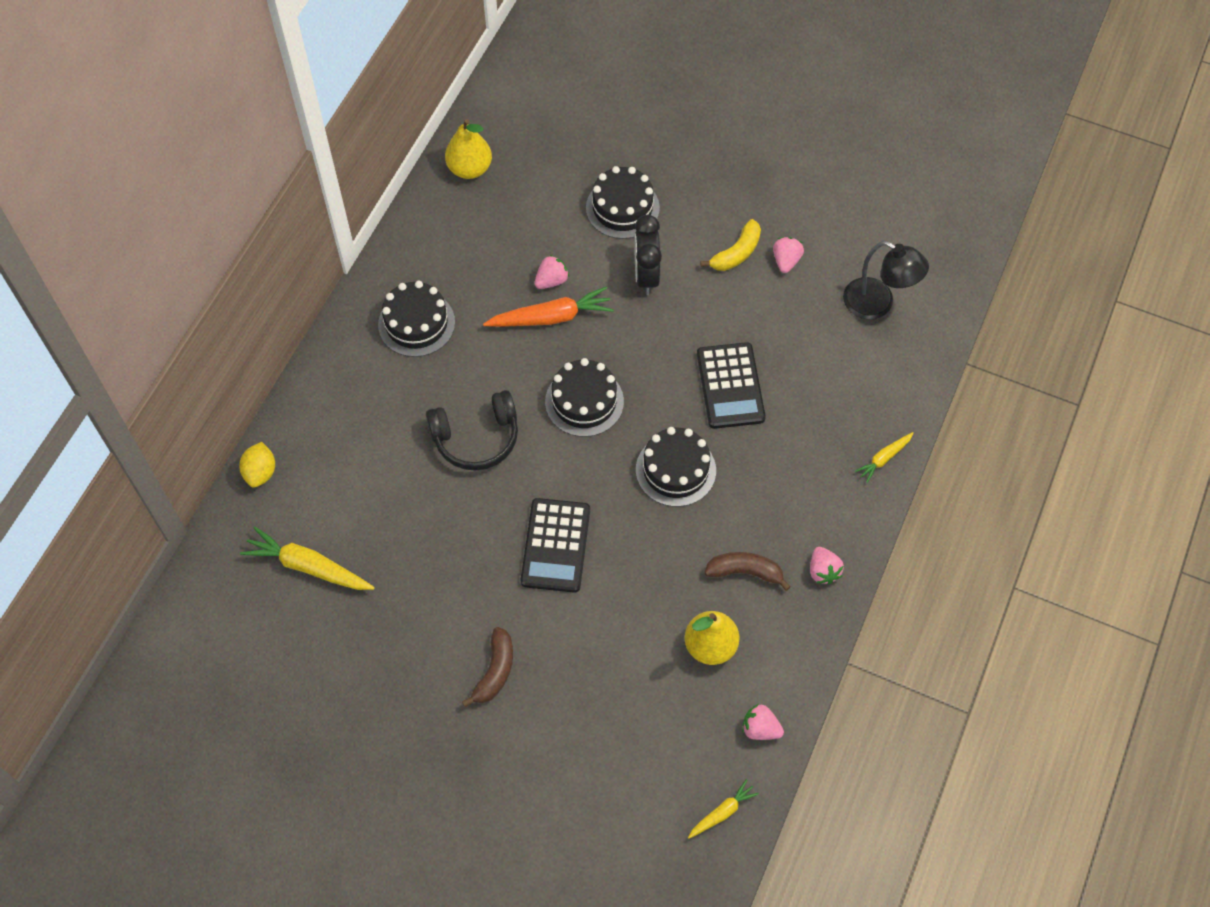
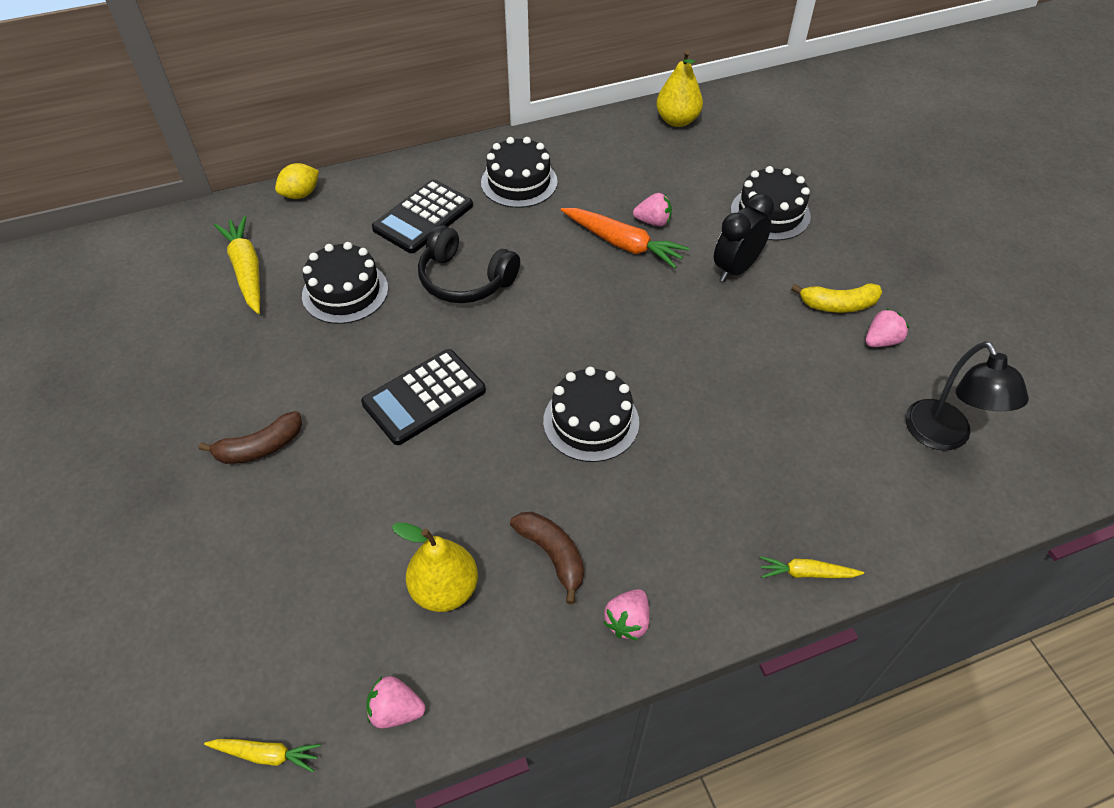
camera: 45 degrees right, 10 degrees down
black cake [545,358,624,437] -> black cake moved to [302,242,388,324]
black calculator [697,342,766,429] -> black calculator moved to [372,179,473,253]
pink strawberry [742,704,784,740] -> pink strawberry turned 60 degrees counterclockwise [367,676,426,728]

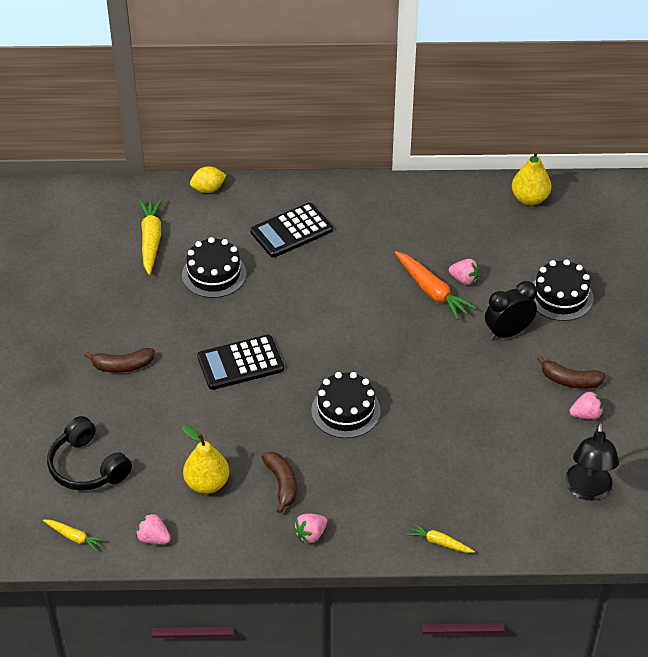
camera: 20 degrees right, 5 degrees down
black headphones [418,225,520,303] -> black headphones moved to [47,416,132,491]
black cake [481,137,558,208] -> none
yellow banana [791,283,882,313] -> brown banana [537,355,606,389]

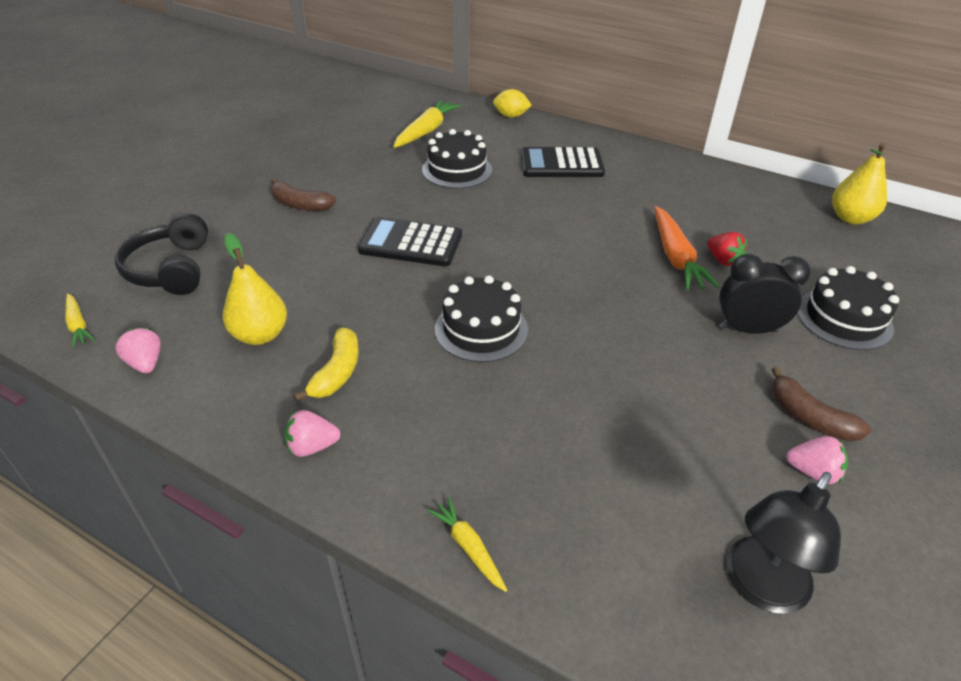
camera: 30 degrees right, 5 degrees down
brown banana [262,452,297,514] -> yellow banana [294,327,359,402]
pink strawberry [449,259,479,285] -> red strawberry [707,232,747,266]

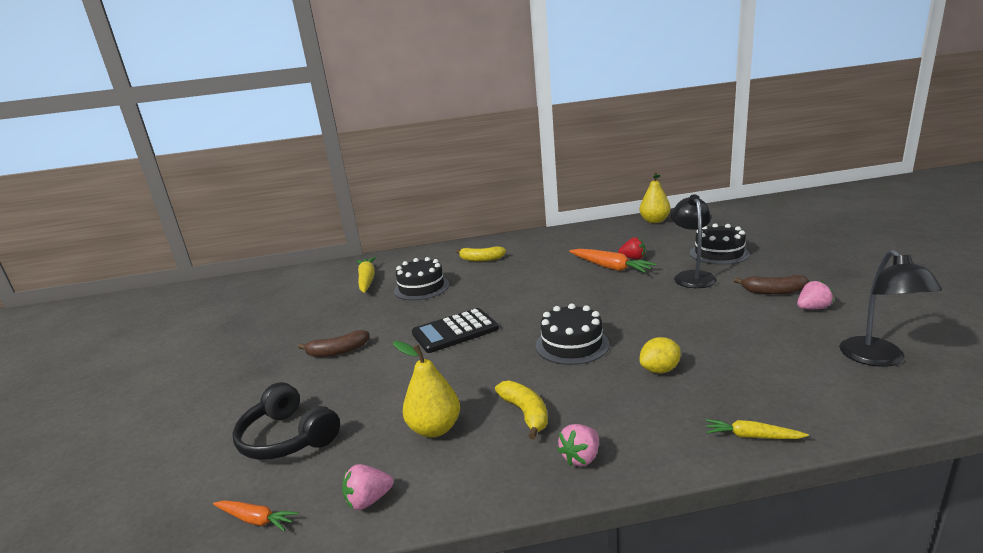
camera: 35 degrees left, 20 degrees down
yellow carrot [65,293,95,348] -> orange carrot [213,500,299,531]
pink strawberry [116,328,161,373] -> pink strawberry turned 45 degrees counterclockwise [342,464,393,510]
yellow lemon [493,89,532,118] -> yellow lemon moved to [640,337,681,373]
black calculator [521,147,605,177] -> yellow banana [456,246,506,262]
black clock [719,254,811,334] -> black lamp [671,194,717,288]

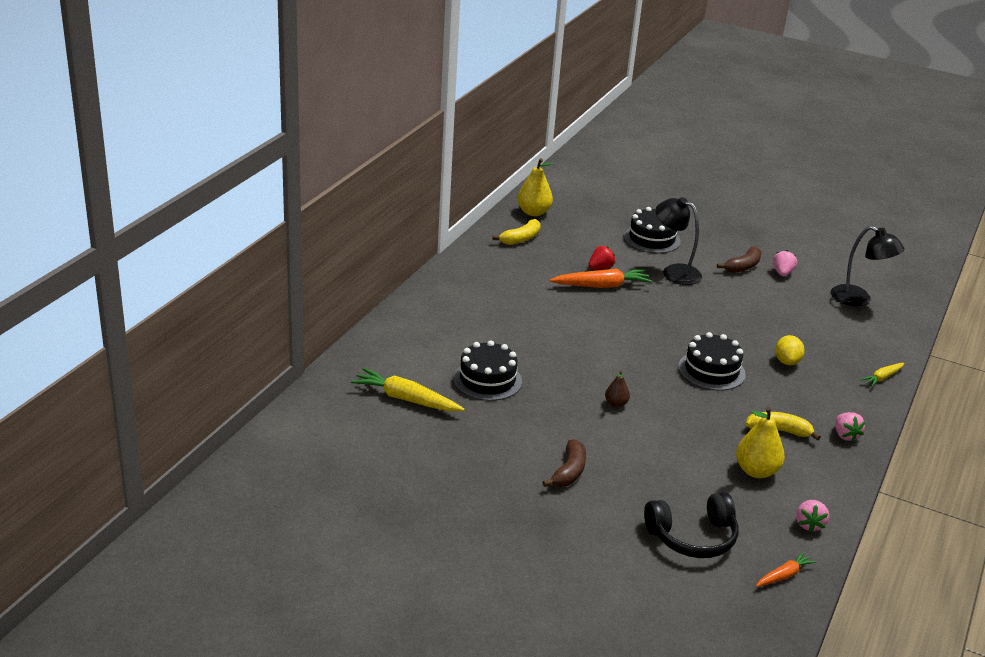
camera: 60 degrees left, 10 degrees up
black calculator [412,308,499,353] -> brown pear [605,370,630,407]
yellow banana [456,246,506,262] -> yellow banana moved to [492,219,541,245]

